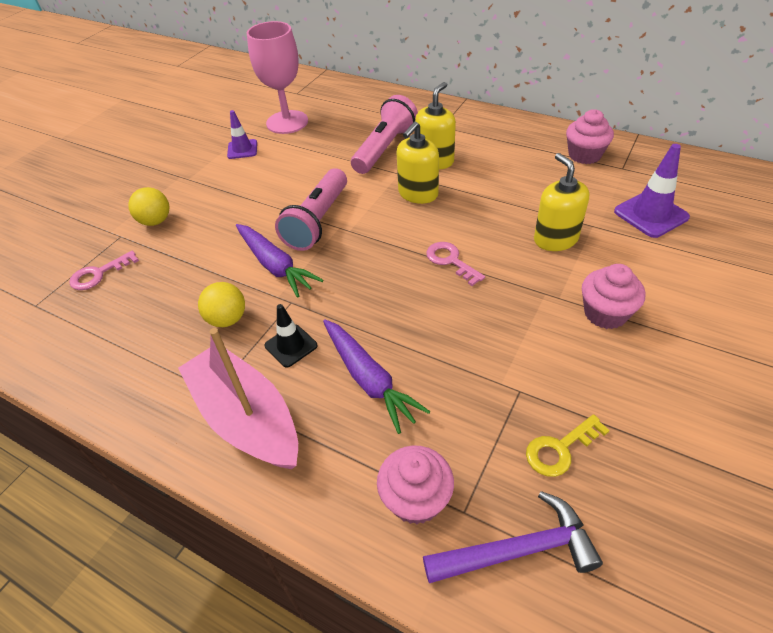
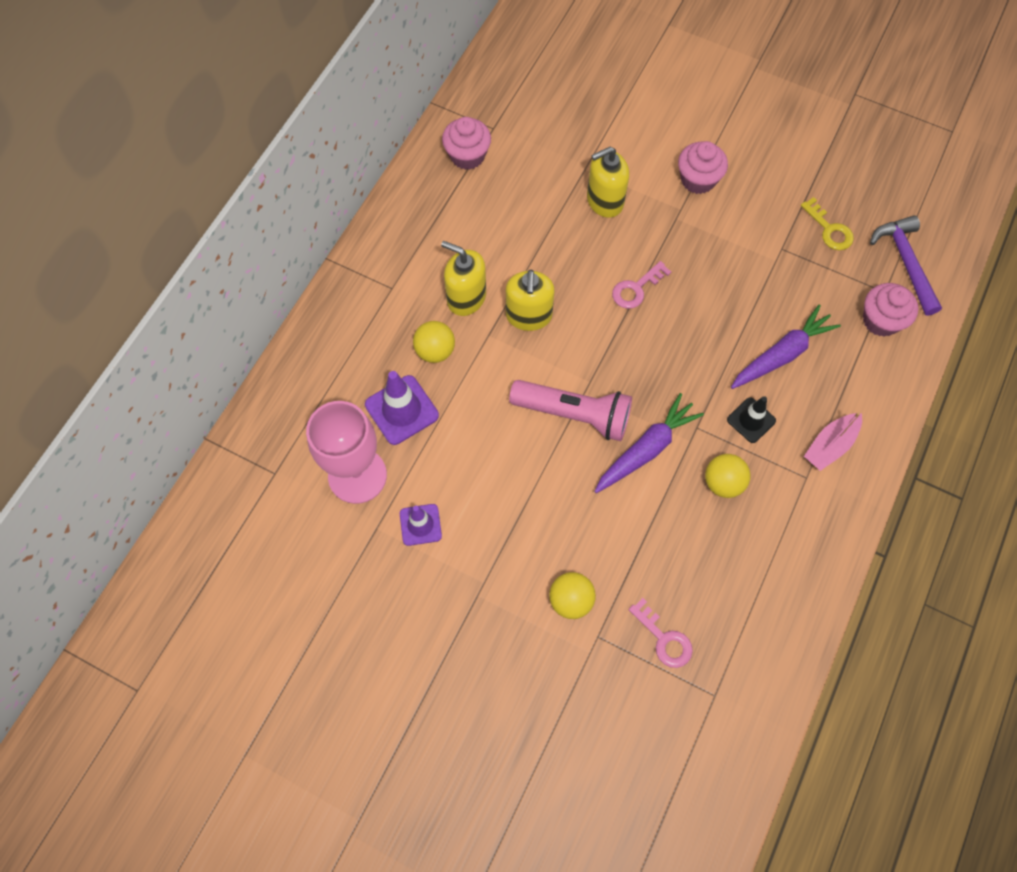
camera: 95 degrees left, 20 degrees up
pink boat [178,328,298,469] -> pink boat [804,412,862,471], size x0.54
pink flashlight [351,95,418,174] -> yellow ball [413,321,455,363]
yellow soap dispenser [397,121,439,204] -> yellow soap dispenser turned 60 degrees clockwise [506,270,555,331]
purple traffic cone [614,144,690,238] -> purple traffic cone moved to [365,371,439,445]

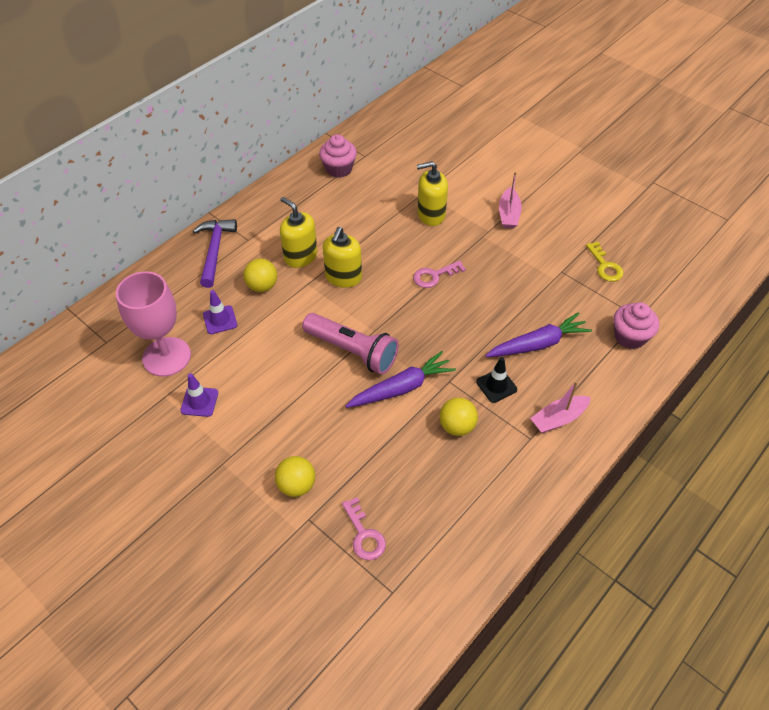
camera: 15 degrees right, 15 degrees down
purple traffic cone [365,371,439,445] -> purple traffic cone [203,290,237,334], size x0.64
pink cupcake [678,141,728,194] -> pink boat [499,172,522,229]
purple hammer [870,215,942,316] -> purple hammer moved to [193,219,237,288]

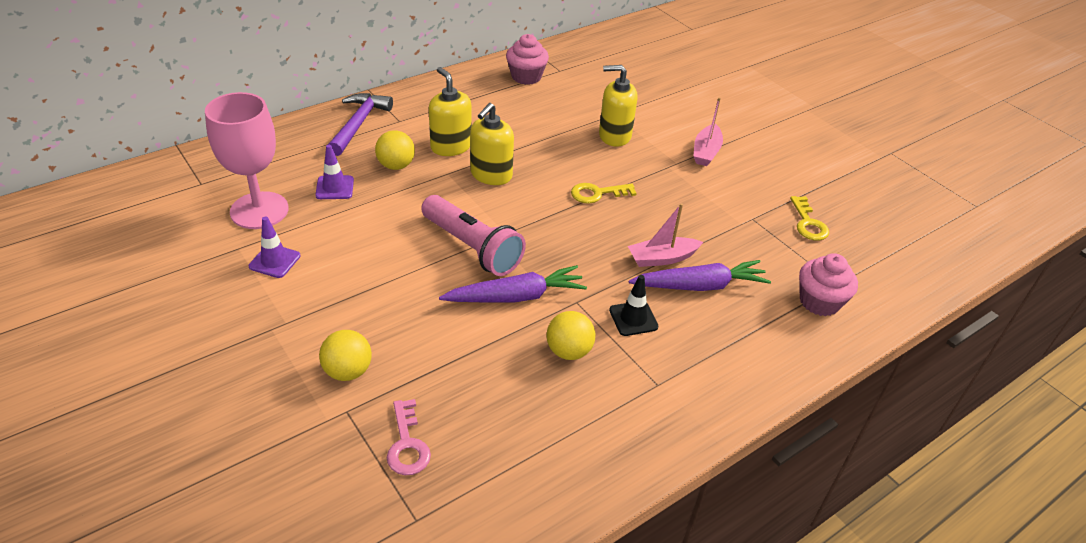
camera: 10 degrees right, 10 degrees down
pink key [413,260,466,288] -> yellow key [571,183,637,204]
pink boat [530,381,591,433] -> pink boat moved to [628,203,703,267]

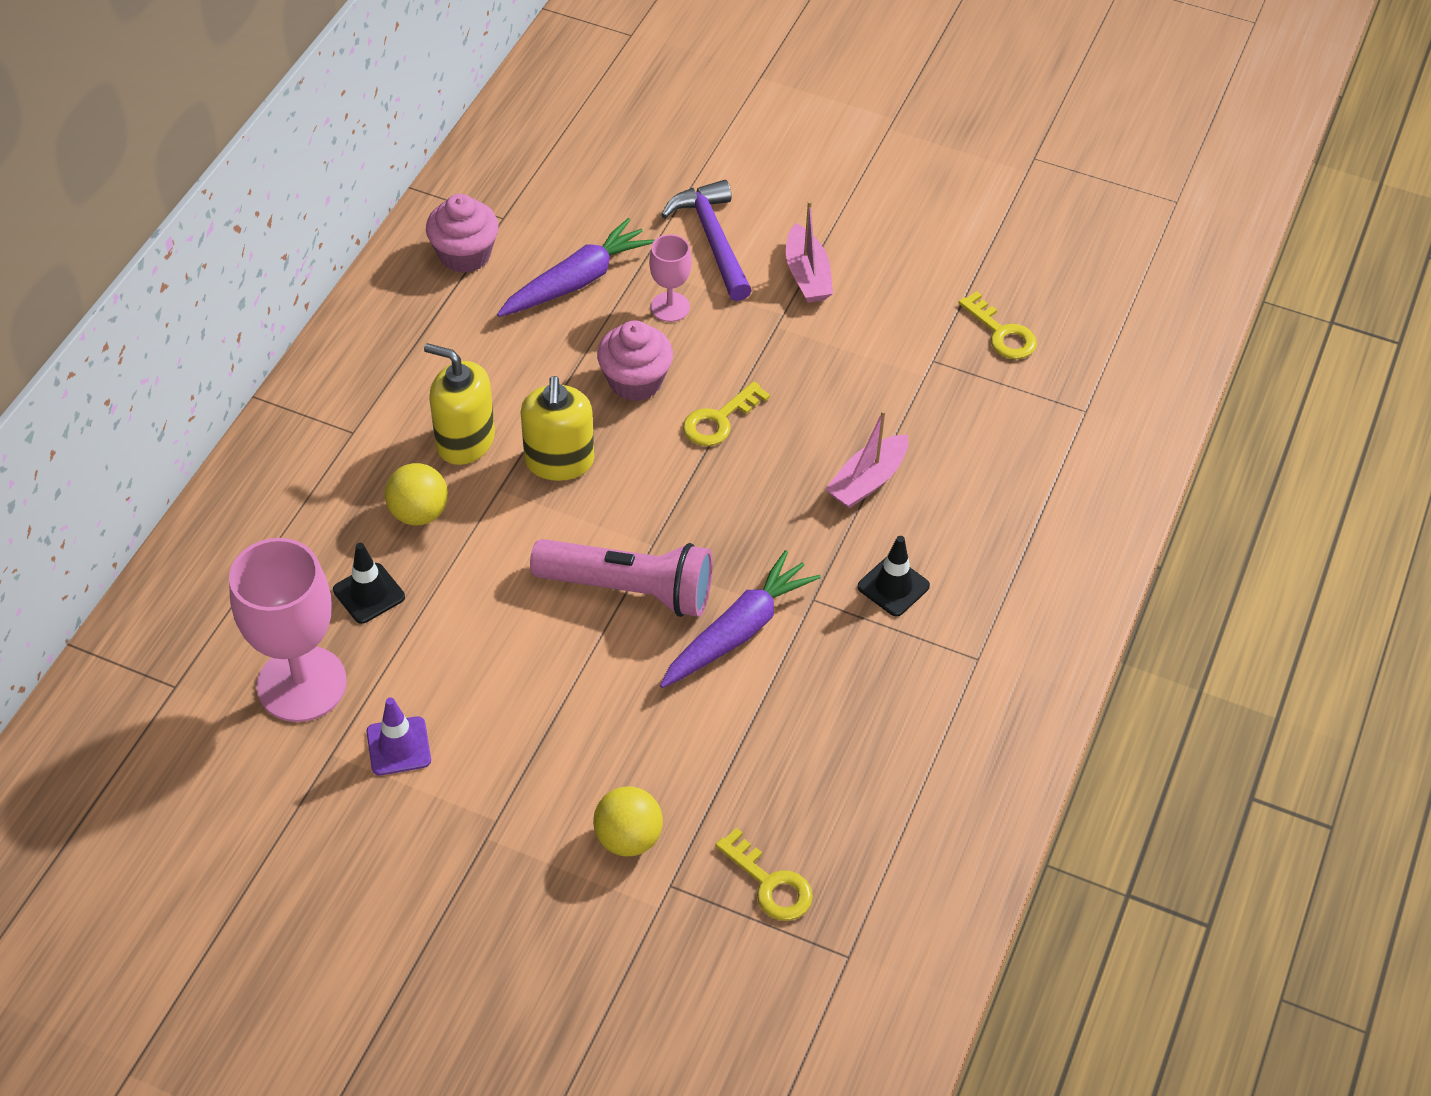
camera: 30 degrees left, 10 degrees up
purple traffic cone [315,145,354,199] -> black traffic cone [333,543,405,624]
purple hammer [328,93,393,156] -> purple hammer moved to [661,180,752,301]
pink key [387,399,431,475] -> yellow key [715,828,813,921]
yellow ball [546,311,595,360] -> none
yellow soap dispenser [599,65,638,147] -> pink goblet [649,234,692,322]
purple carrot [629,260,771,291] -> purple carrot moved to [497,218,655,317]
pink cupcake [799,253,858,316] -> pink cupcake moved to [597,321,673,401]

